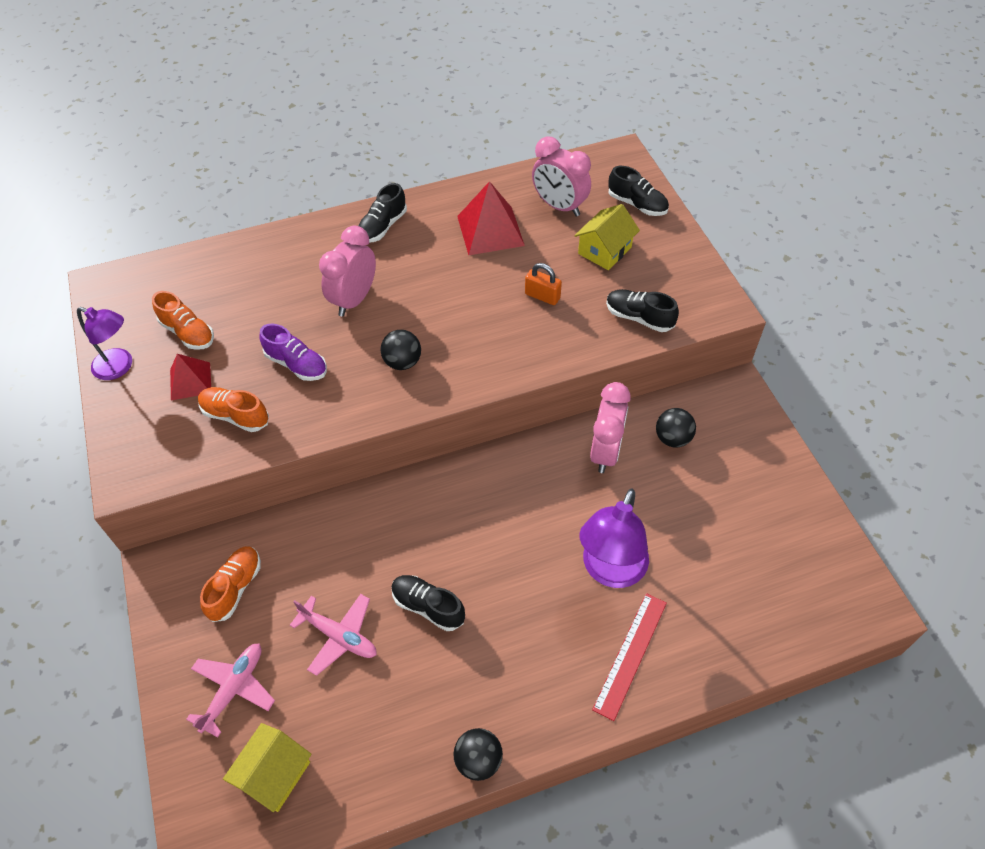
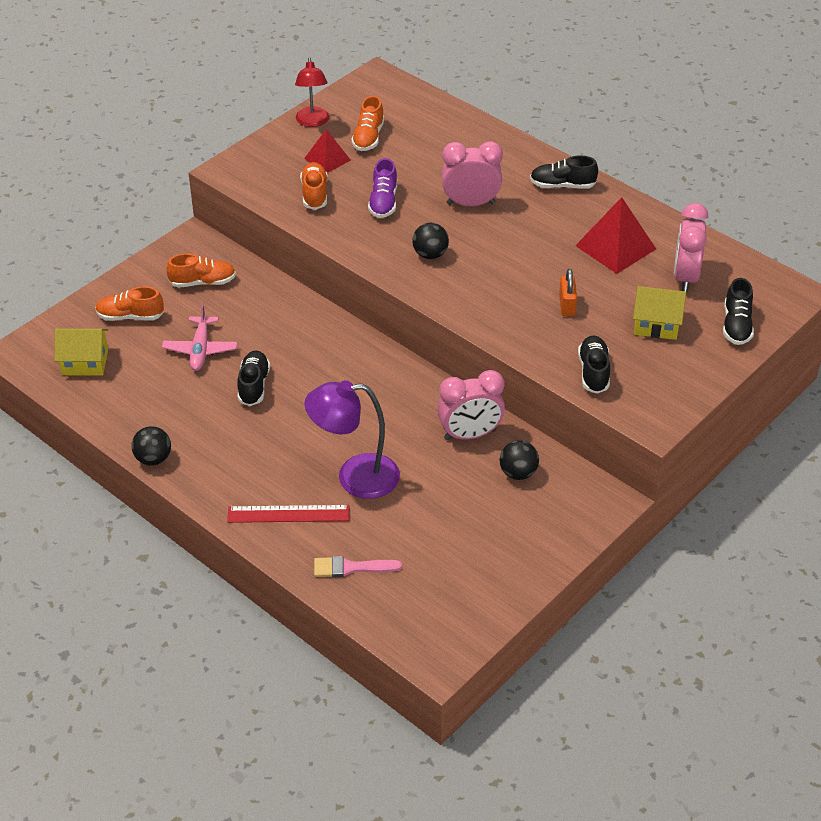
camera: 60 degrees right, 10 degrees down
purple lamp [77,307,132,380] -> red lamp [295,57,329,127]
pink plane [186,643,275,738] -> orange shoe [95,286,164,321]
none -> pink brush [314,556,402,577]

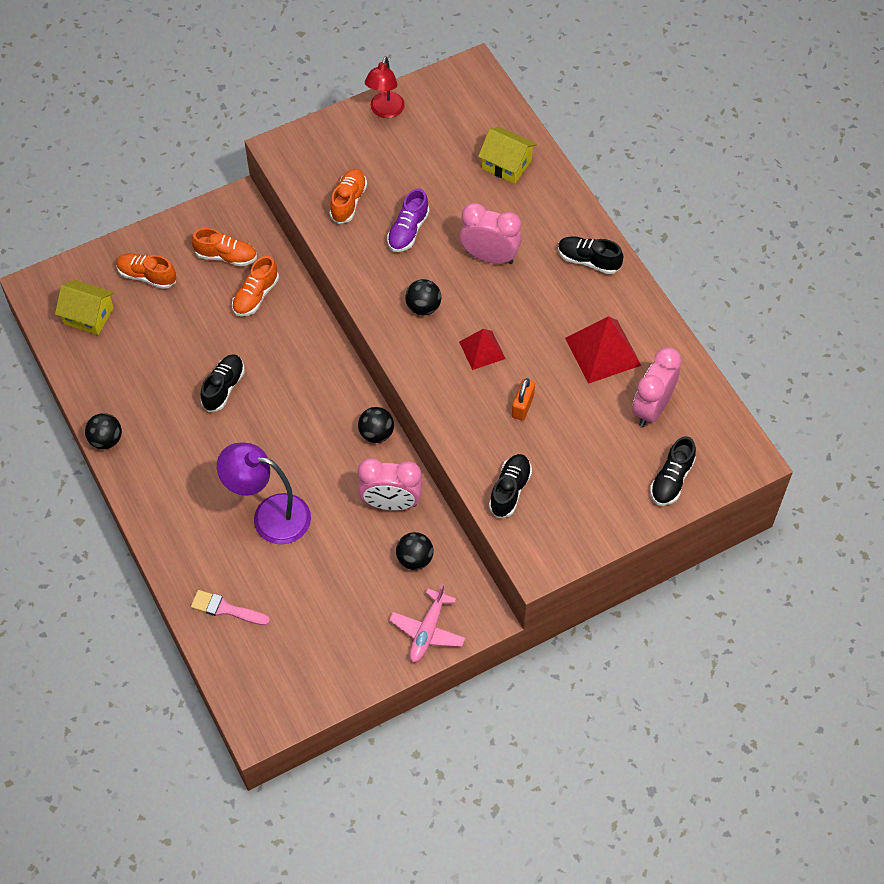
camera: 20 degrees right, 15 degrees up
pink plane [162,304,237,371] -> pink plane moved to [389,584,466,662]
red ruler [227,505,349,523] -> none
red pyramid [304,129,351,173] -> red pyramid moved to [459,329,505,370]
orange shoe [351,96,384,151] -> orange shoe moved to [232,256,279,316]
yellow house [633,286,686,340] -> yellow house moved to [478,127,537,184]
none -> black ball [358,407,394,443]

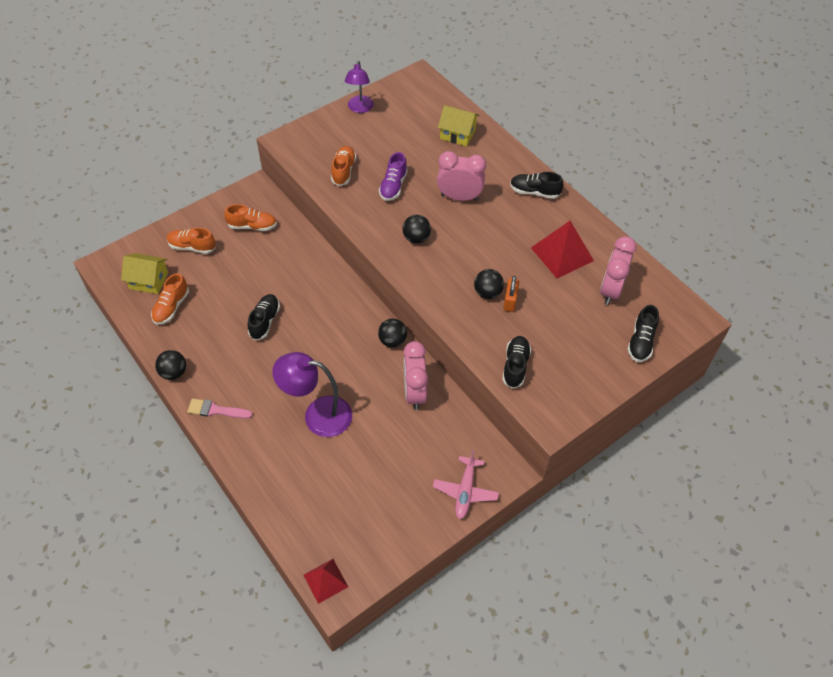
camera: 10 degrees left, 5 degrees down
pink brush [191,590,270,625] -> pink brush moved to [187,398,253,419]
orange shoe [232,256,279,316] -> orange shoe moved to [151,273,189,325]
pink clock [358,458,422,511] -> pink clock turned 90 degrees clockwise [404,341,428,410]
red lamp [365,56,405,118] -> purple lamp [345,60,373,113]
black ball [396,532,433,570] -> black ball moved to [474,269,504,299]
red pyramid [459,329,505,370] -> red pyramid moved to [304,559,348,604]

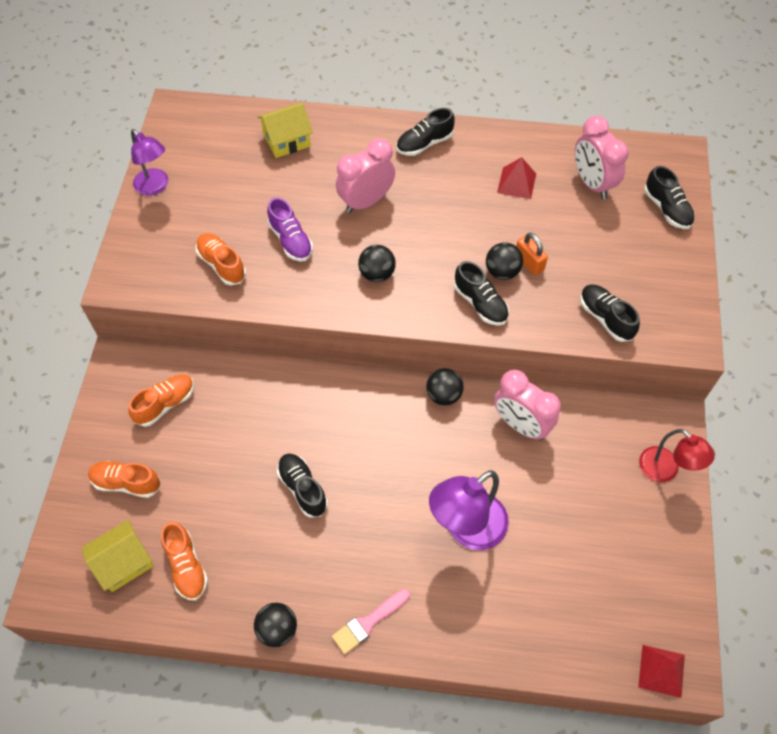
camera: 45 degrees left, 5 degrees up
orange shoe [167,228,216,254] -> orange shoe turned 45 degrees clockwise [88,461,161,498]
pink plane [433,450,499,519] -> red lamp [639,429,715,482]
red pyramid [531,221,594,278] -> red pyramid [497,157,536,199], size x0.62
none -> black shoe [454,261,509,326]

